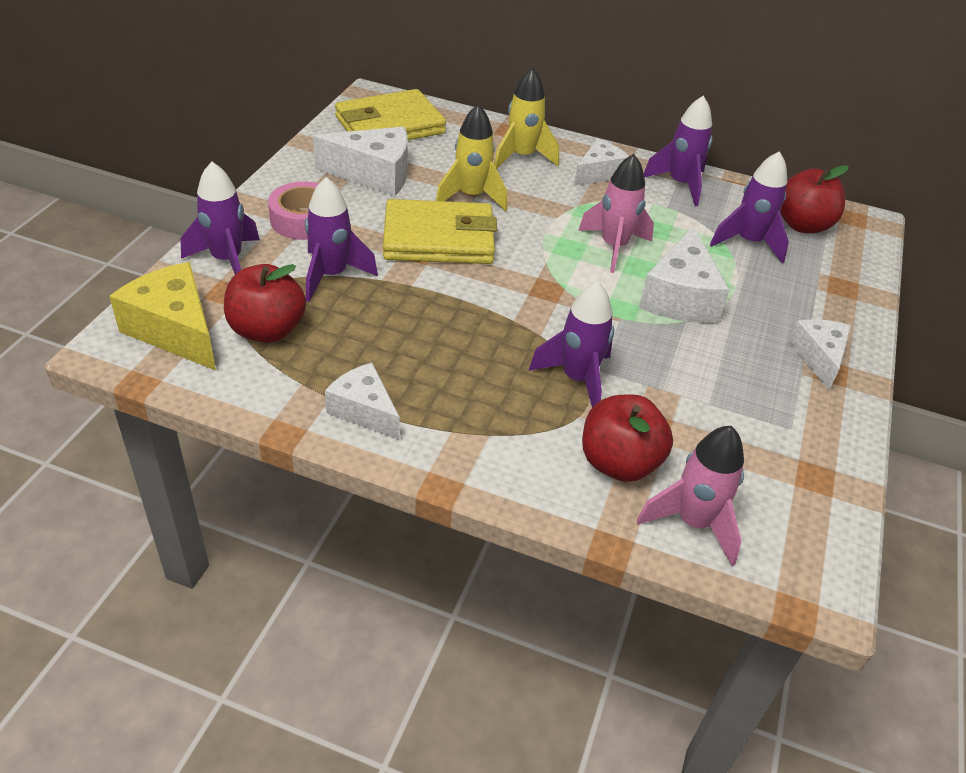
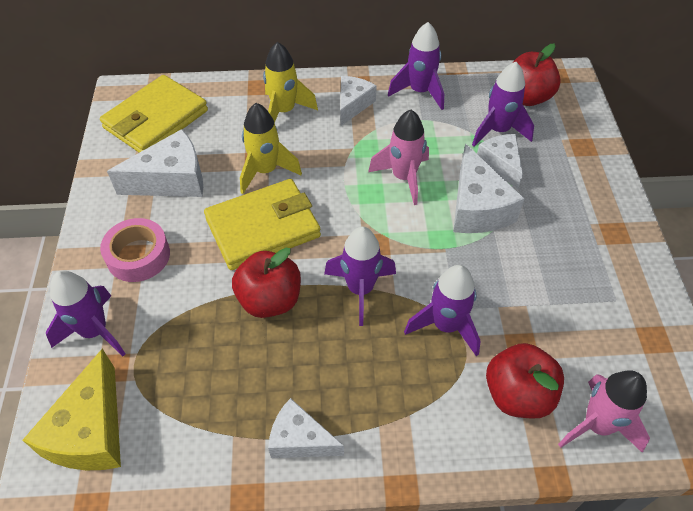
camera: 20 degrees left, 10 degrees up
yellow cheese [109,262,216,370] -> yellow cheese turned 105 degrees counterclockwise [23,349,121,470]
red apple [224,264,306,343] -> red apple moved to [232,248,301,318]
purple rocket [305,177,378,302] -> purple rocket moved to [324,226,396,326]
white cheese [789,319,851,390] -> white cheese moved to [477,134,523,189]

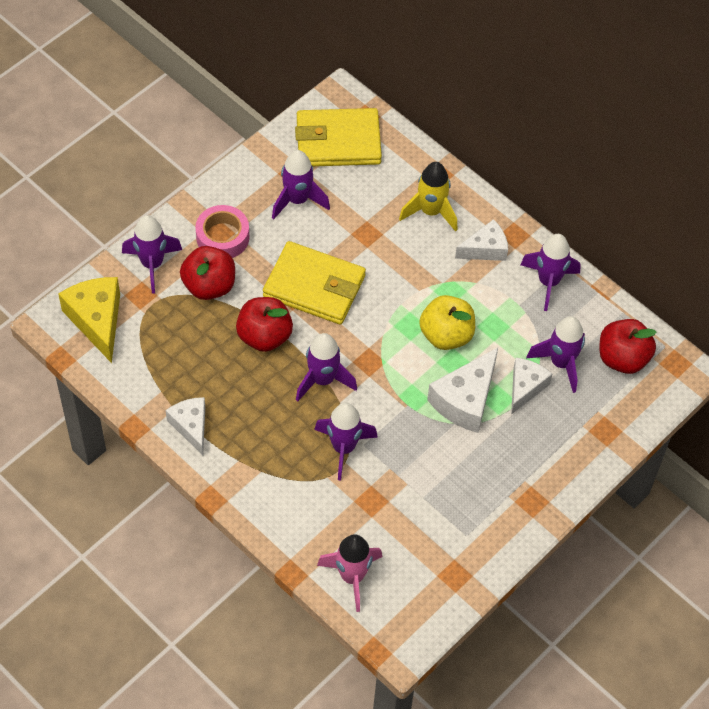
camera: 45 degrees right, 5 degrees up
yellow cheese [23,349,121,470] -> yellow cheese turned 105 degrees clockwise [58,277,120,363]
white cheese [107,129,203,197] -> purple rocket [272,150,330,219]
yellow rocket [240,103,302,194] -> none
pink rocket [368,110,429,205] -> yellow apple [419,295,475,350]
red apple [486,343,564,419] -> red apple moved to [180,246,235,300]

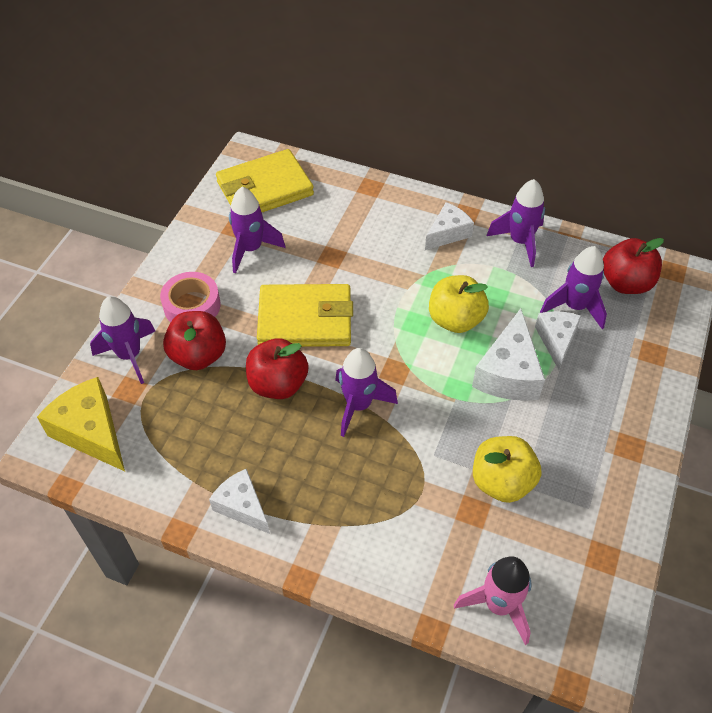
camera: 20 degrees left, 5 degrees down
purple rocket [314,403,378,481] -> none
yellow rocket [399,162,458,232] -> none
none -> yellow apple [473,436,542,503]

